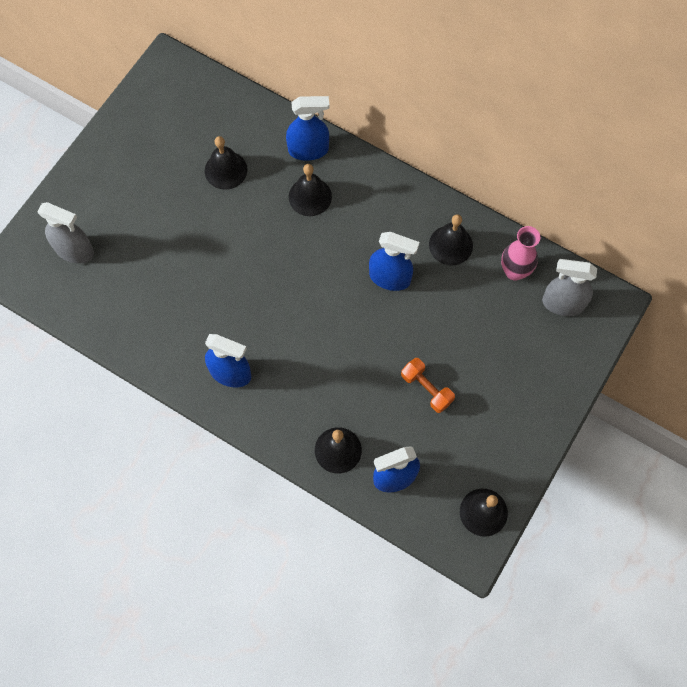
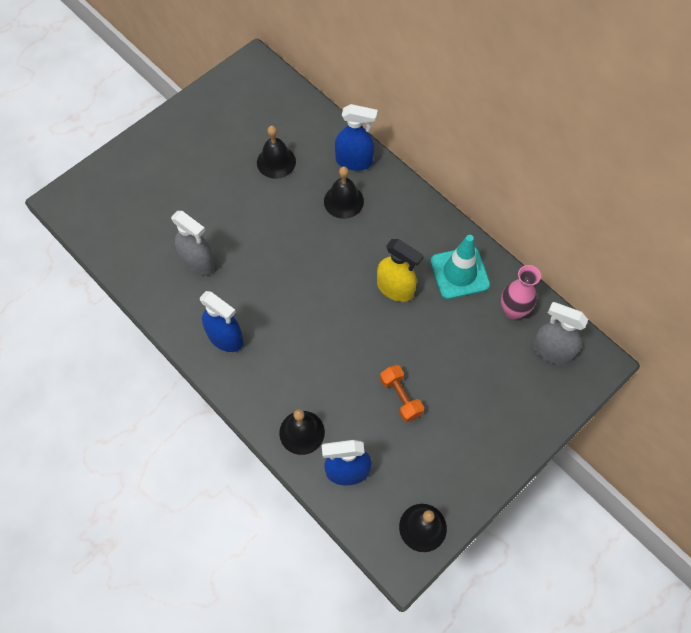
camera: 15 degrees right, 5 degrees down
grey spray bottle [37,202,94,263] -> grey spray bottle moved to [171,211,215,275]
blue spray bottle [369,232,420,291] -> yellow spray bottle [377,239,424,302]
black bell [429,214,473,265] -> turquoise traffic cone [431,235,490,299]

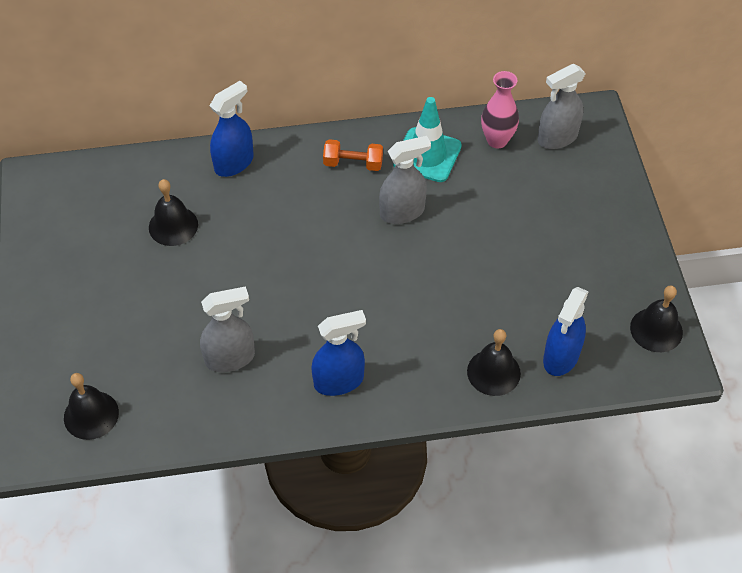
camera: 55 degrees left, 10 degrees down
black bell [324,167,364,219] -> black bell moved to [64,373,119,440]
yellow spray bottle [377,239,424,302] -> grey spray bottle [379,136,431,224]
orange dumbbell [380,365,424,422] -> orange dumbbell moved to [323,139,383,171]

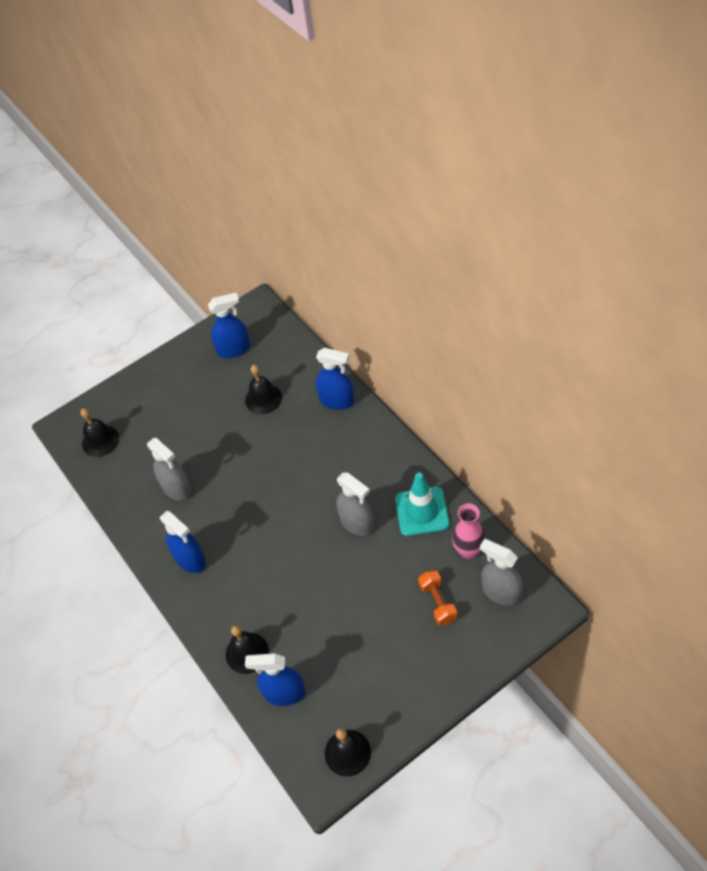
camera: 70 degrees right, 0 degrees up
orange dumbbell [323,139,383,171] -> orange dumbbell moved to [418,570,457,626]
none -> blue spray bottle [208,293,250,358]

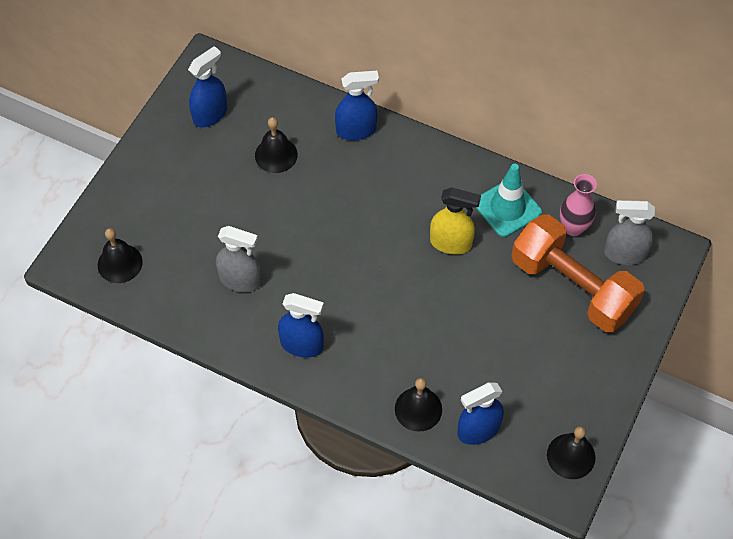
camera: 35 degrees left, 5 degrees up
grey spray bottle [336,473,374,536] -> yellow spray bottle [430,187,481,254]
orange dumbbell [418,570,457,626] -> orange dumbbell [511,214,645,332], size x2.33

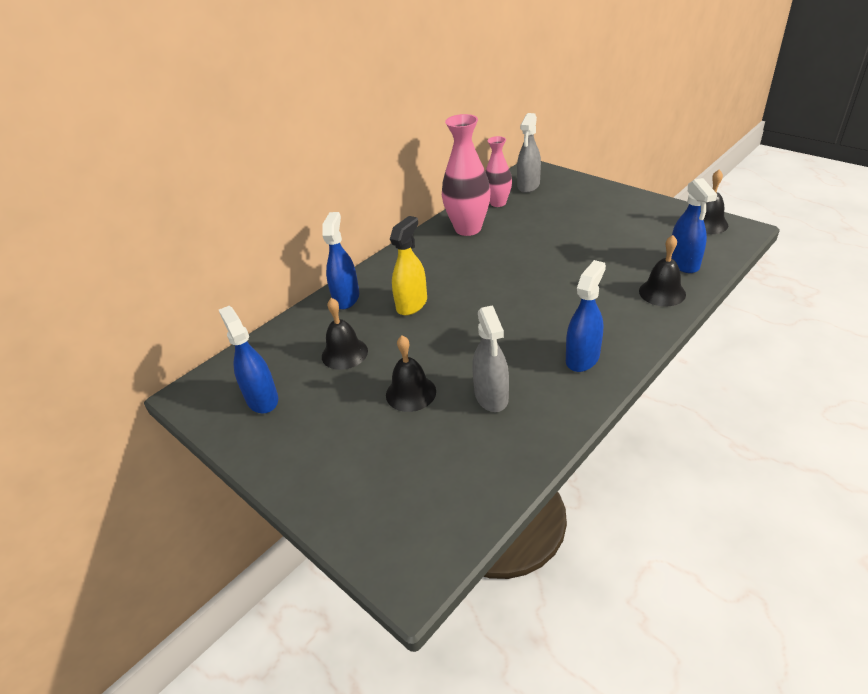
camera: 70 degrees left, 20 degrees down
black bell [98,228,143,283] -> black bell moved to [386,336,436,412]
grey spray bottle [216,226,261,292] -> grey spray bottle turned 135 degrees clockwise [472,305,509,412]
yellow spray bottle [430,187,481,254] -> yellow spray bottle moved to [390,216,427,316]
turquoise traffic cone [475,164,542,237] -> pink vase [442,114,491,236]
orange dumbbell [511,214,645,332] -> none

